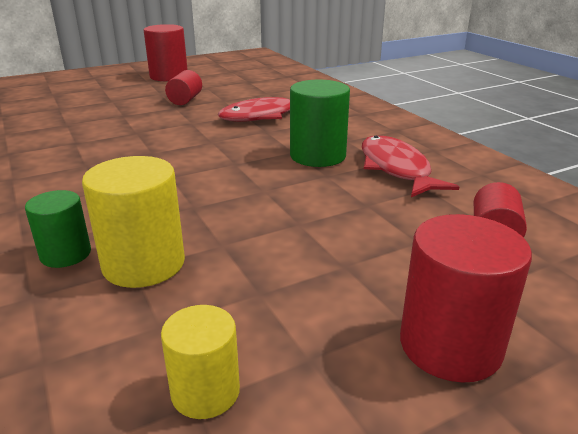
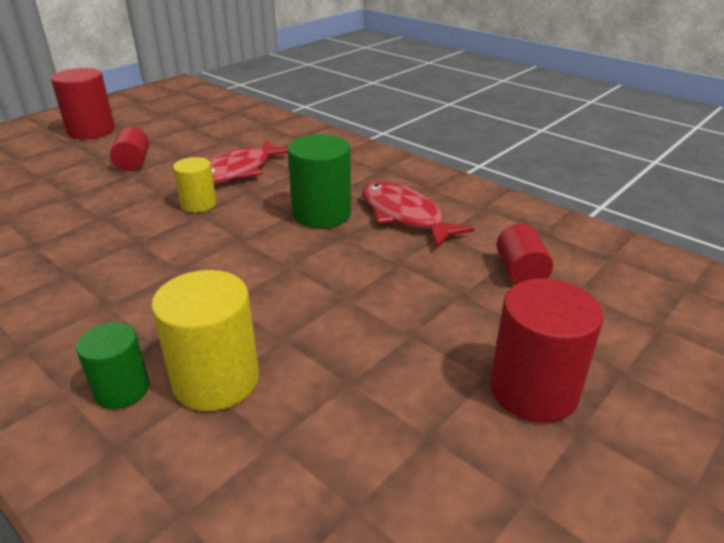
camera: 20 degrees left, 5 degrees up
yellow cylinder [161,305,240,419] -> yellow cylinder moved to [173,157,216,213]

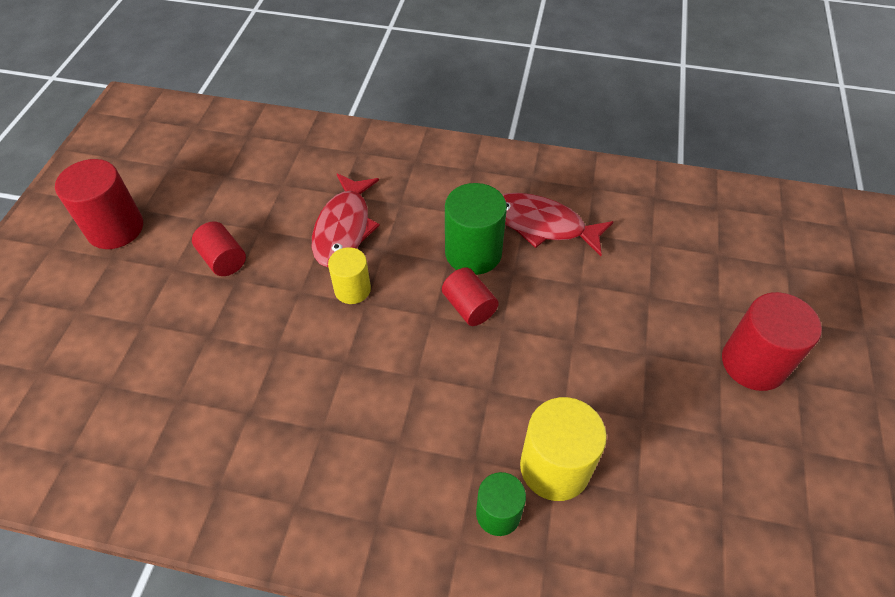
camera: 30 degrees left, 20 degrees up
red cylinder [497,224,553,284] -> red cylinder moved to [442,267,499,326]

